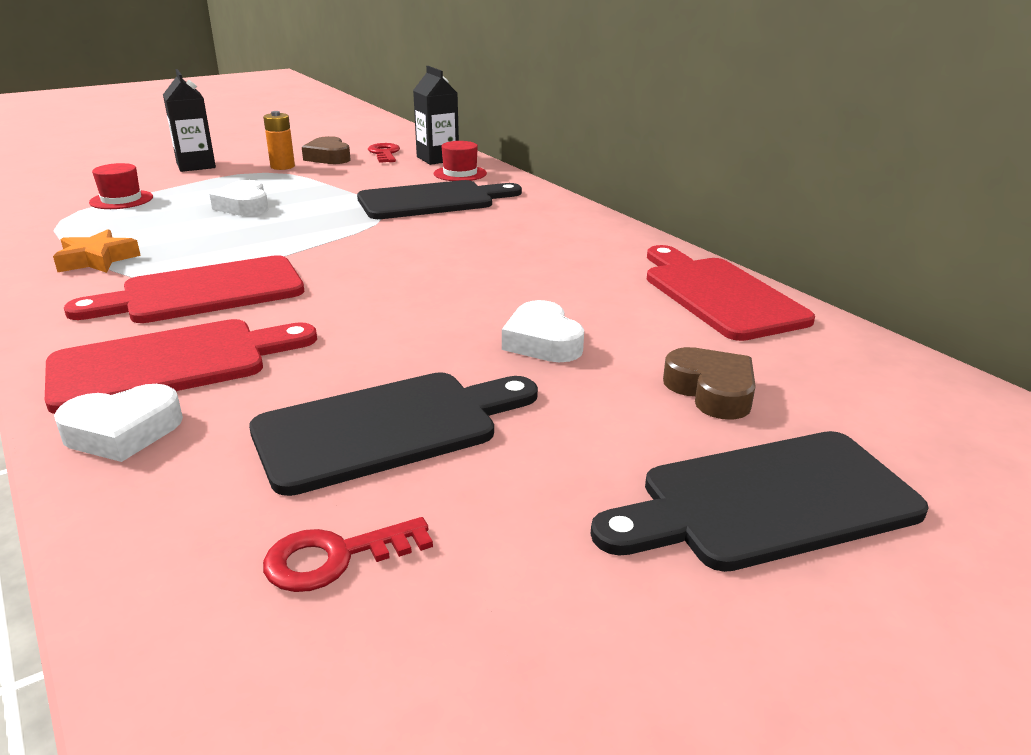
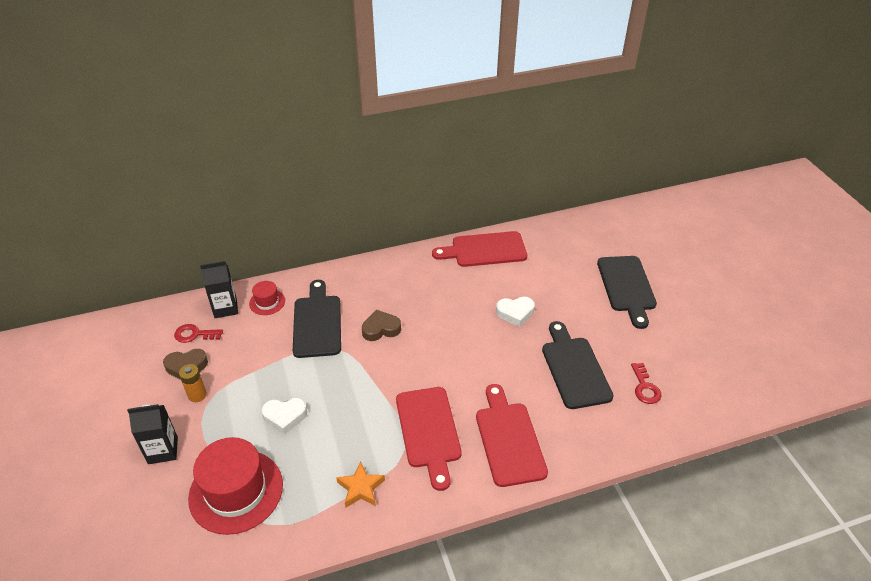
camera: 75 degrees left, 15 degrees up
white heart [54,384,183,462] -> none
red hat [89,163,153,209] -> red hat [188,437,283,535], size x2.08
brown heart [663,347,756,420] -> brown heart moved to [362,310,401,341]

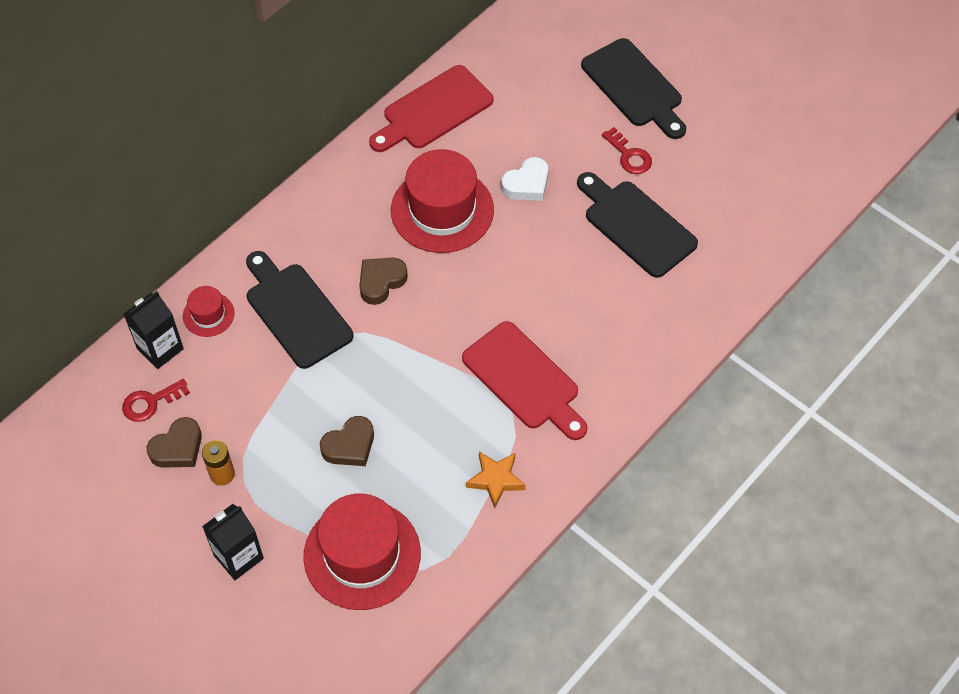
camera: 30 degrees left, 15 degrees up
white heart [262,398,307,435] -> brown heart [320,416,374,466]
red cutting board [476,384,548,487] -> none
red key [631,363,662,404] -> red key moved to [602,127,652,174]
none -> red hat [391,149,494,253]

